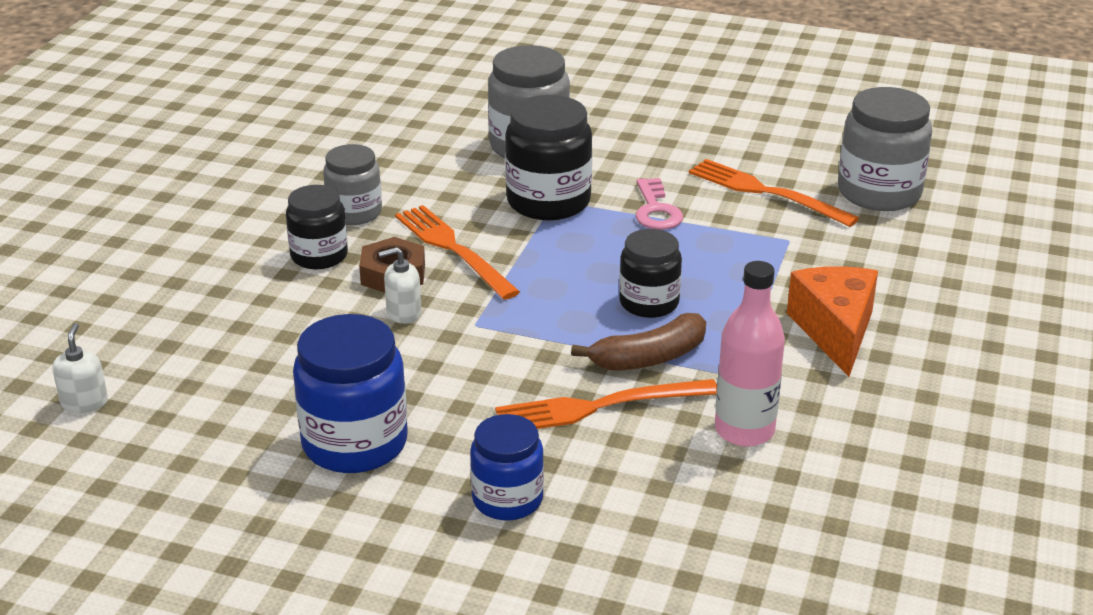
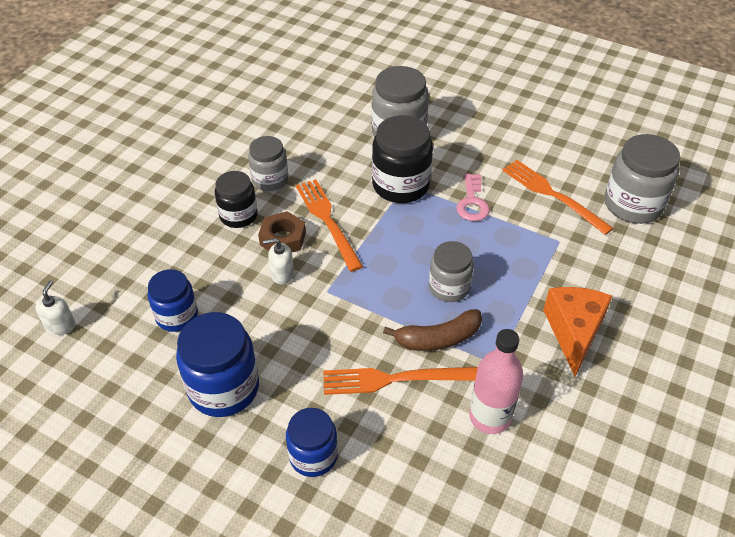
camera: 10 degrees right, 15 degrees up
black jar [619,229,682,318] -> grey jar [429,241,474,302]
none -> blue jar [148,269,198,332]

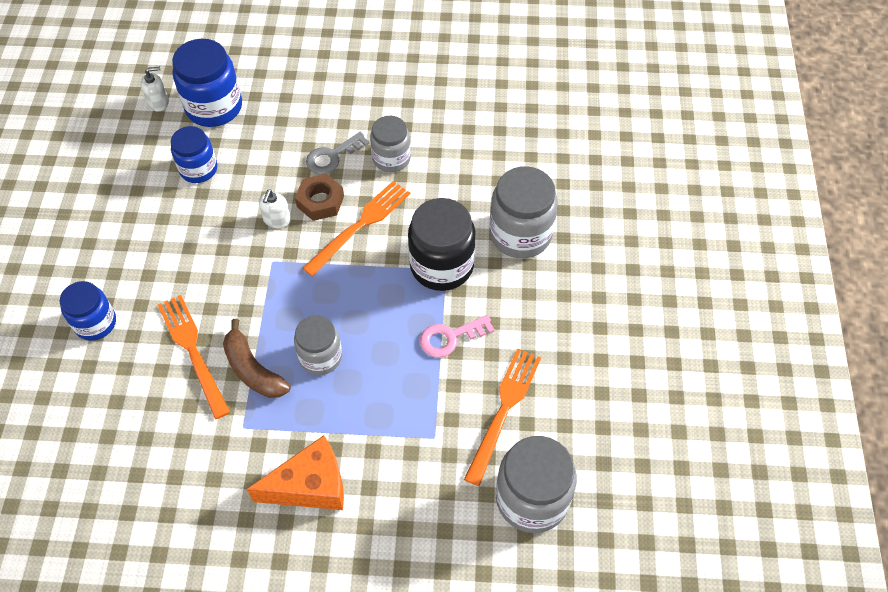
camera: 65 degrees right, 10 degrees up
blue jar [176,312,259,417] -> blue jar moved to [172,39,242,127]
black jar [215,171,258,228] -> grey key [306,132,370,174]
white soap dispenser [263,238,294,285] -> white soap dispenser turned 135 degrees counterclockwise [259,189,291,228]
pink bottle [469,329,523,434] -> none

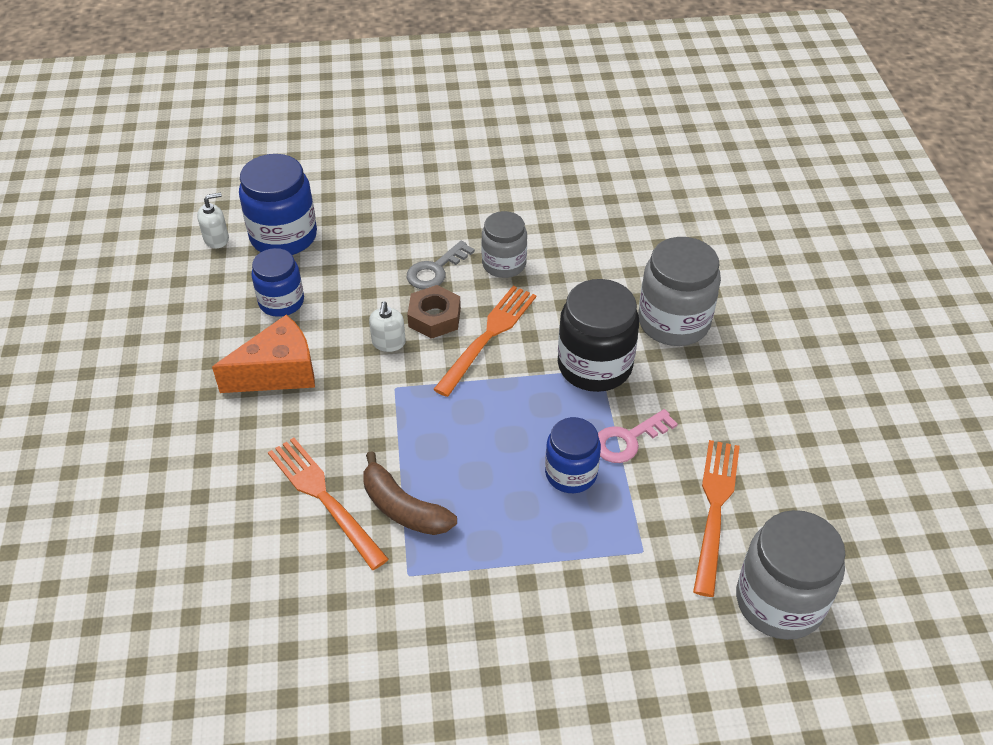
camera: 10 degrees left, 10 degrees down
blue jar [59,281,116,341] -> blue jar moved to [545,417,601,493]
orange cheese [247,435,344,510] -> orange cheese moved to [212,315,315,393]
grey jar [294,315,342,375] -> none

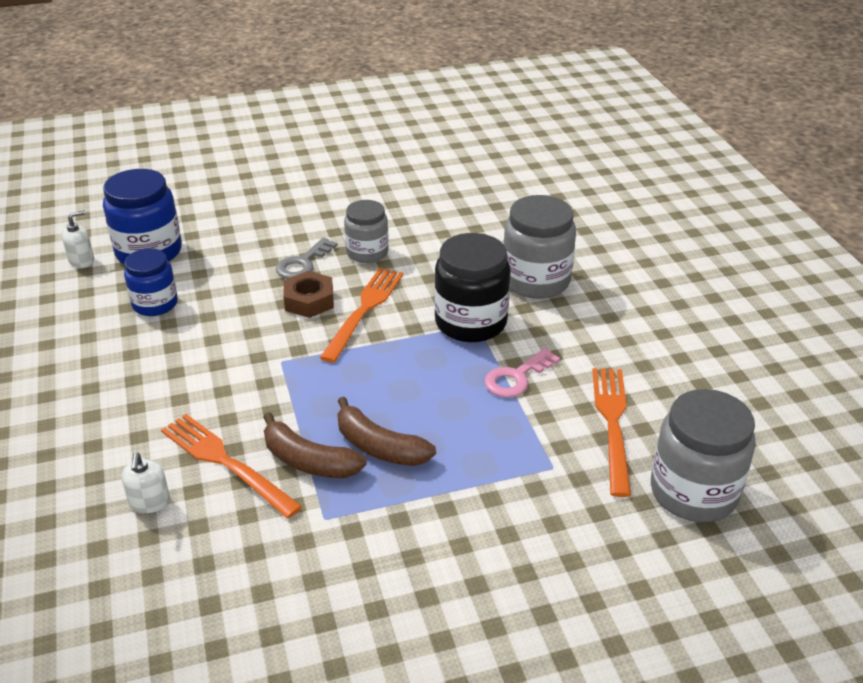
camera: 10 degrees left, 10 degrees down
orange cheese [212,315,315,393] -> none
white soap dispenser [369,301,406,352] -> white soap dispenser moved to [121,453,170,513]
blue jar [545,417,601,493] -> none
none -> brown banana [337,397,436,466]

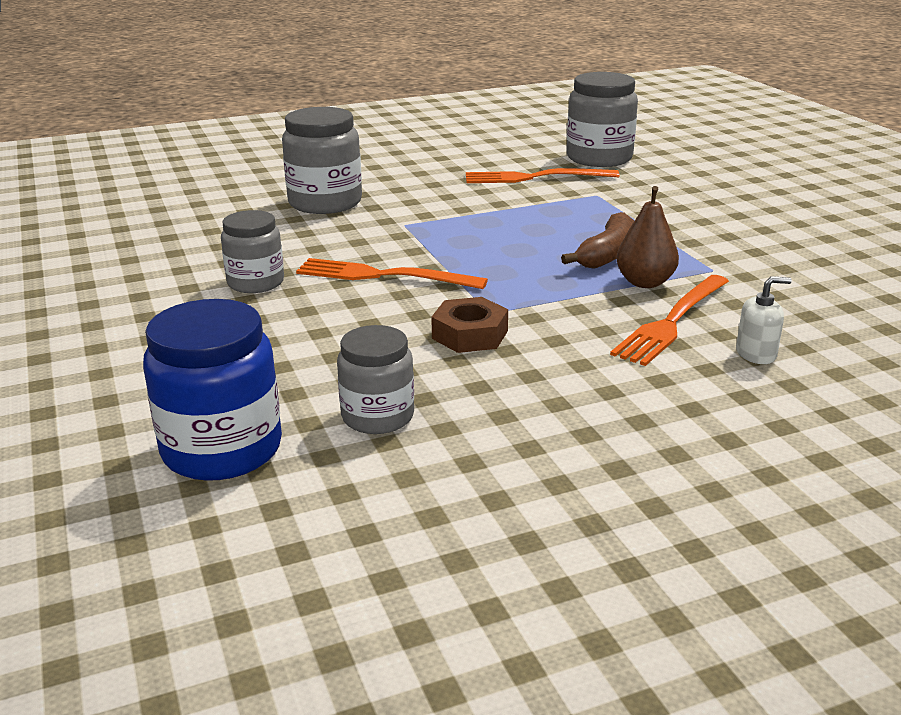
camera: 95 degrees left, 10 degrees down
white soap dispenser [61,210,94,268] -> none
blue jar [124,248,178,316] -> grey jar [337,325,414,434]
brown banana [263,412,367,478] -> brown pear [616,186,679,288]
grey key [276,238,338,279] -> none
brown nut [283,271,334,318] -> brown nut moved to [431,297,508,353]
black jar [434,233,511,342] -> none
pink key [485,348,560,398] -> none

